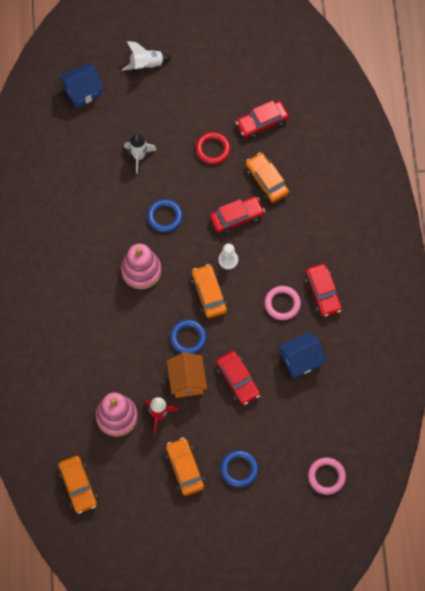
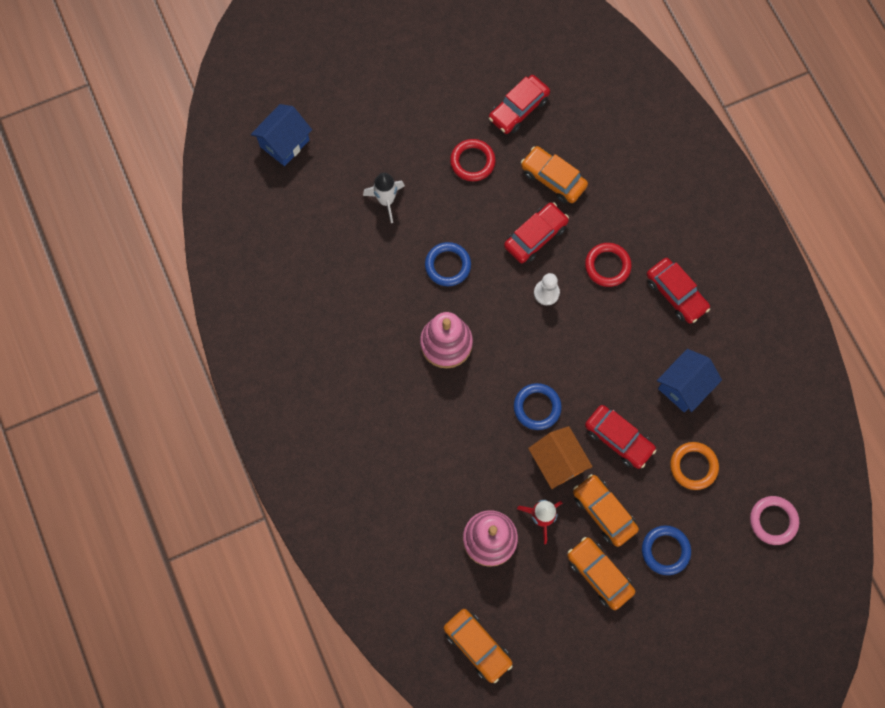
camera: 20 degrees left, 5 degrees up
white rocket [122,41,172,71] -> none
orange car [191,264,227,318] -> orange car moved to [573,474,639,547]
pink ring [264,286,301,320] -> none
none -> red ring [585,243,632,287]
none -> orange ring [670,442,719,490]

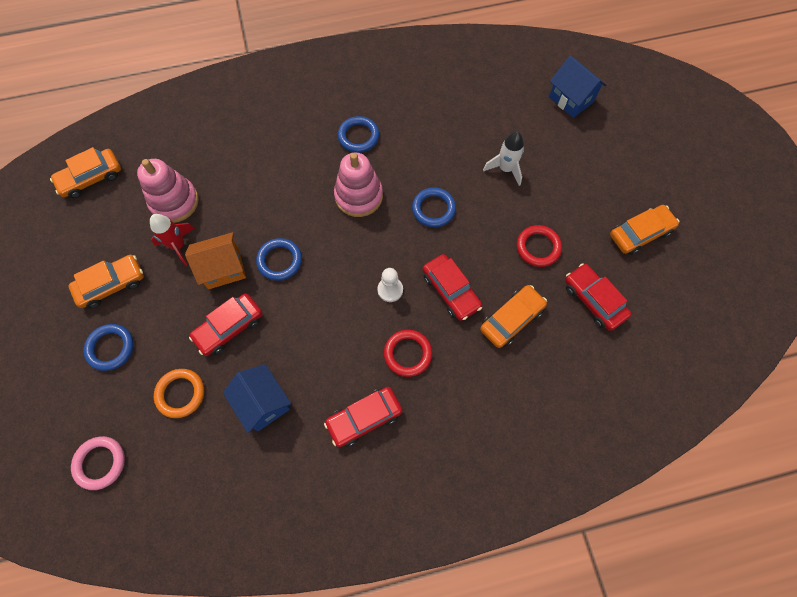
camera: 100 degrees right, 5 degrees down
orange car [573,474,639,547] -> orange car moved to [610,205,679,255]
none -> blue ring [338,116,379,153]

